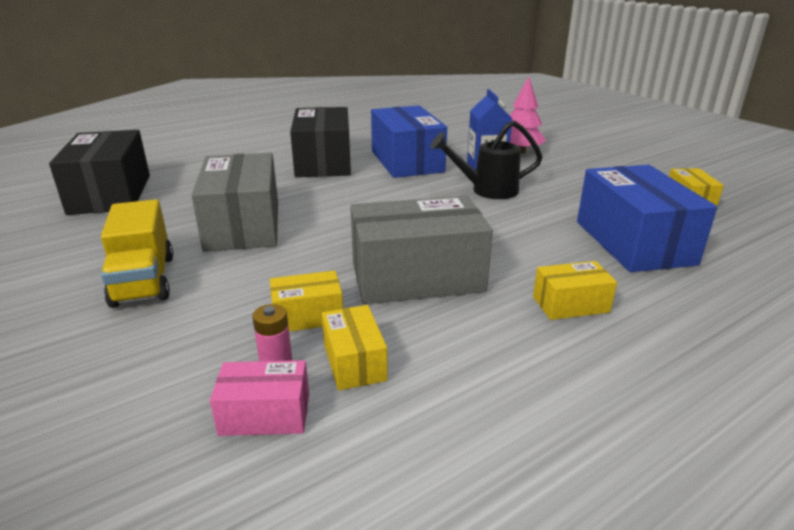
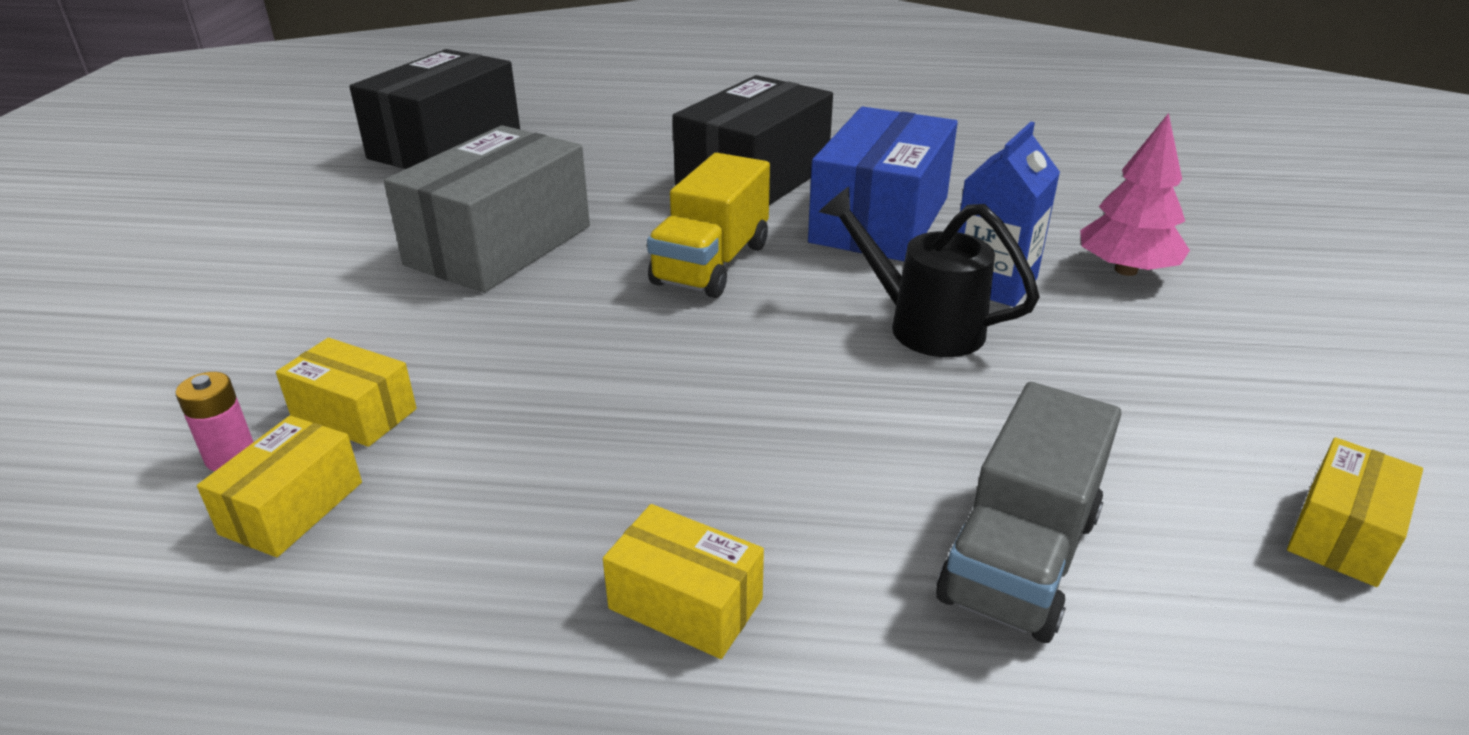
camera: 40 degrees right, 5 degrees up
yellow truck [101,199,173,308] -> yellow truck moved to [647,153,770,298]
pink box [210,360,309,436] -> none
grey box [350,196,493,304] -> none
blue box [577,165,717,272] -> grey truck [936,382,1121,643]

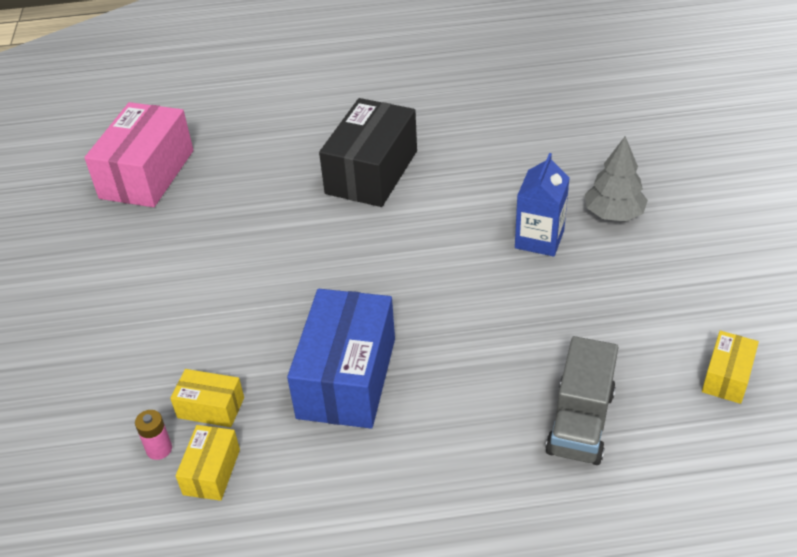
camera: 10 degrees left, 10 degrees up
black box [349,49,520,169] -> pink box [84,102,193,207]
grey box [384,125,590,293] -> none
yellow box [603,504,764,659] -> none
yellow truck [647,153,770,298] -> none
blue box [808,107,958,261] -> blue box moved to [287,289,395,429]
black watering can [819,187,1040,357] -> none
pink tree [1080,113,1190,276] -> grey tree [585,136,648,221]

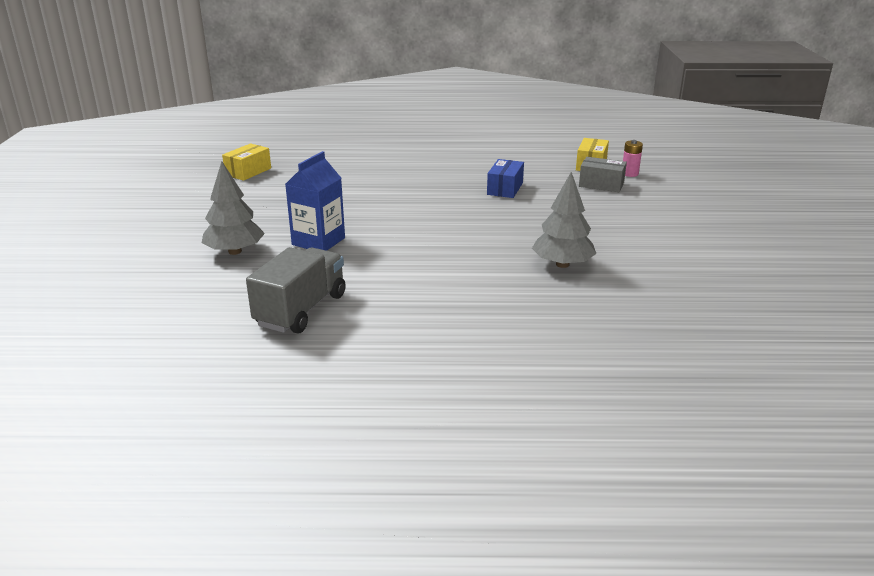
camera: 175 degrees left, 15 degrees down
pink box [84,102,193,207] -> none
yellow box [170,369,244,427] -> grey box [579,157,627,192]
blue box [287,289,395,429] -> blue box [487,159,524,198], size x0.49
black box [319,98,417,207] -> none
grey truck [545,336,618,465] -> grey truck moved to [246,247,346,333]
none -> grey tree [532,172,597,268]

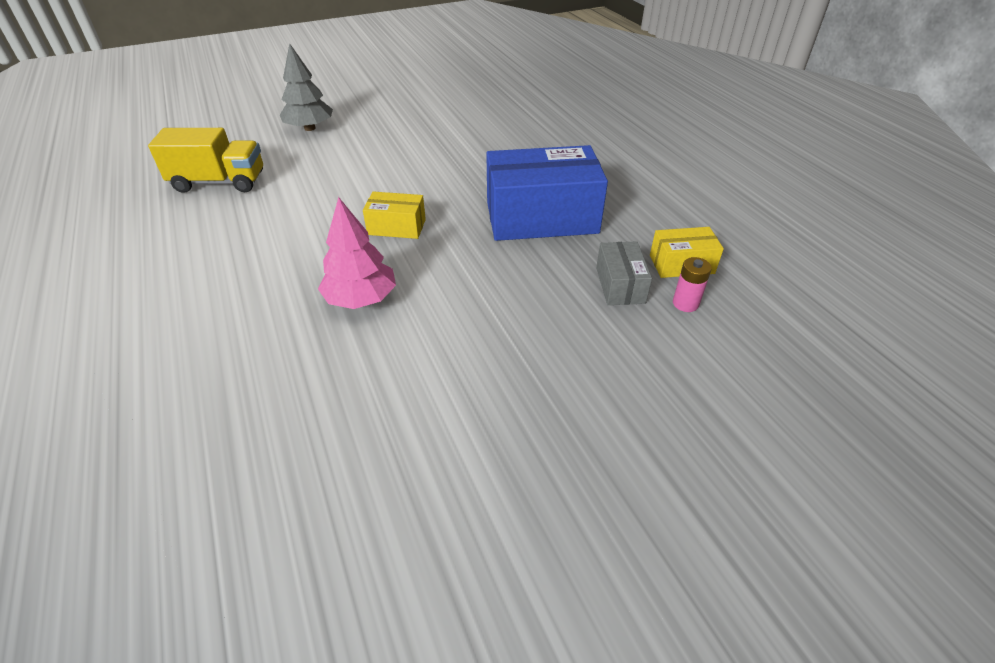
camera: 65 degrees right, 15 degrees up
yellow box [222,143,271,181] -> yellow box moved to [363,192,426,239]
grey truck [246,247,346,333] -> yellow truck [148,128,263,193]
blue carton [285,151,345,251] -> none
blue box [487,159,524,198] -> blue box [486,145,608,241], size x2.05
grey tree [532,172,597,268] -> pink tree [318,197,396,309]

